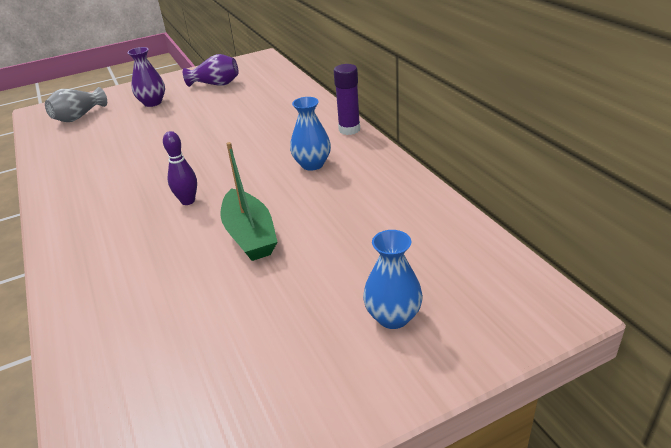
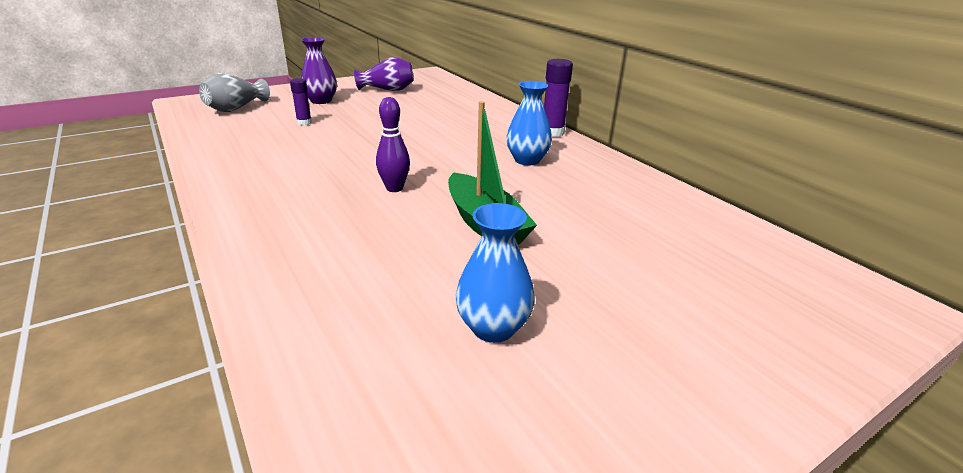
camera: 10 degrees left, 5 degrees down
blue vase [363,230,423,329] -> blue vase moved to [455,203,535,343]
none -> purple glue stick [290,78,312,125]

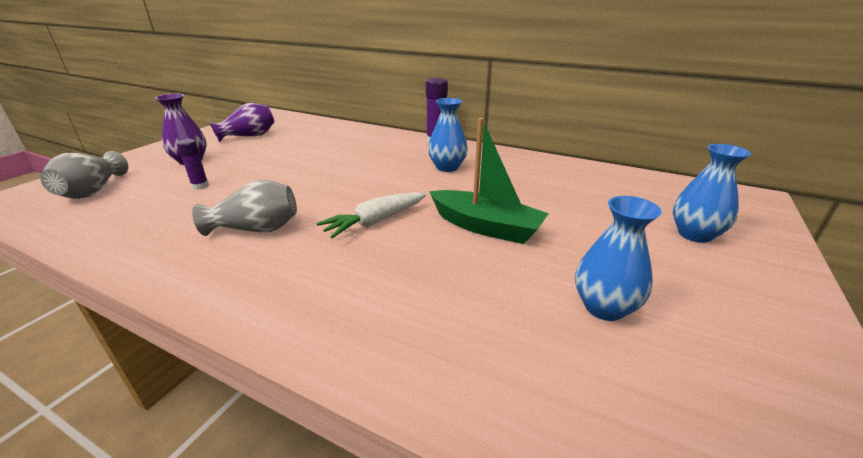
camera: 30 degrees left, 0 degrees up
purple bowling pin [376,97,410,192] -> white carrot [316,192,426,238]
none -> grey vase [192,180,297,236]
none -> blue vase [673,144,751,243]

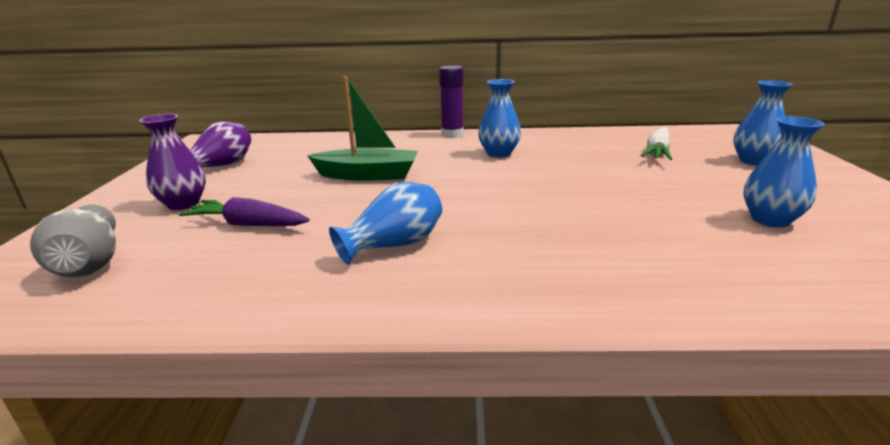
camera: 25 degrees left, 5 degrees down
purple glue stick [177,139,209,190] -> purple carrot [179,197,310,226]
grey vase [192,180,297,236] -> blue vase [329,182,442,265]
white carrot [316,192,426,238] -> white carrot moved to [641,127,672,160]
green boat [429,118,549,244] -> green boat moved to [307,76,418,181]

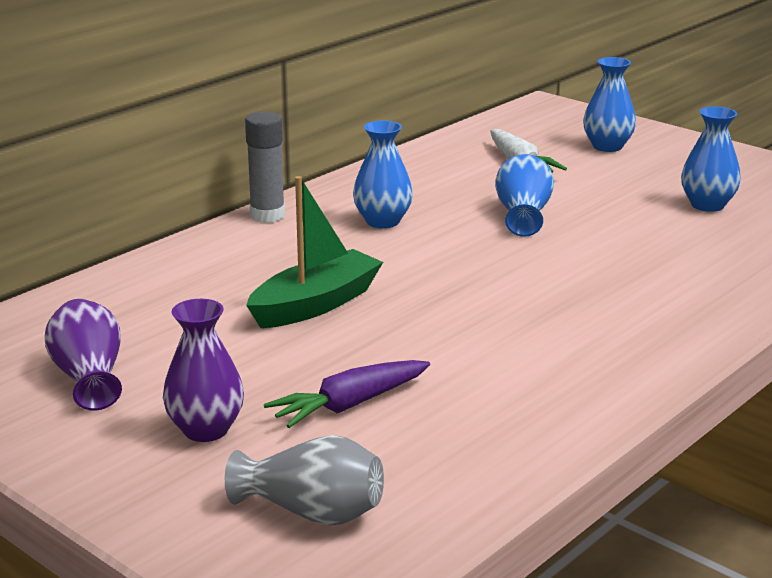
camera: 50 degrees left, 0 degrees up
blue vase [329,182,442,265] -> blue vase moved to [495,154,554,237]
purple glue stick [439,65,464,138] -> grey glue stick [245,111,285,223]

